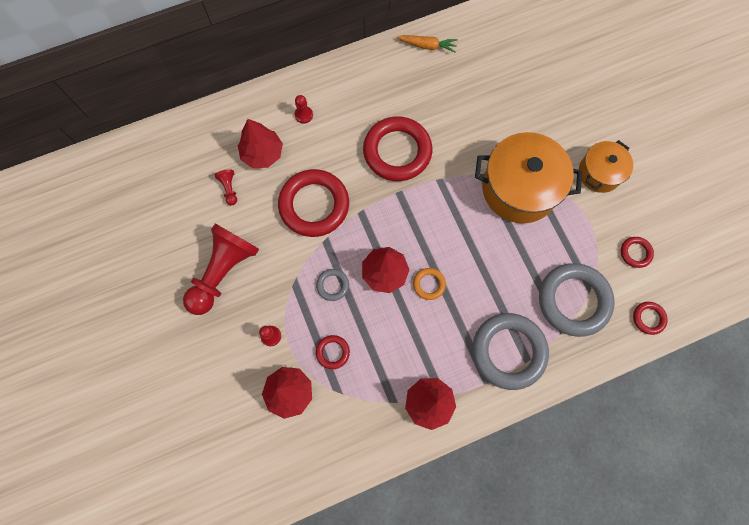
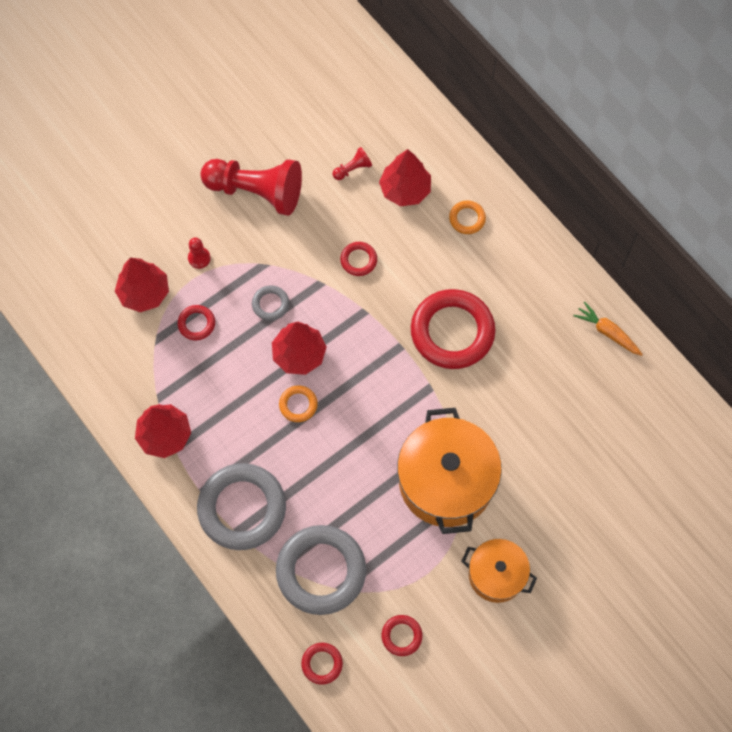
camera: 75 degrees right, 5 degrees down
red ring [278,169,349,237] -> red ring [340,242,377,276], size x0.45
red pawn [295,95,313,124] -> orange ring [449,200,486,234]
orange carrot [397,35,458,53] -> orange carrot turned 135 degrees clockwise [573,301,643,356]

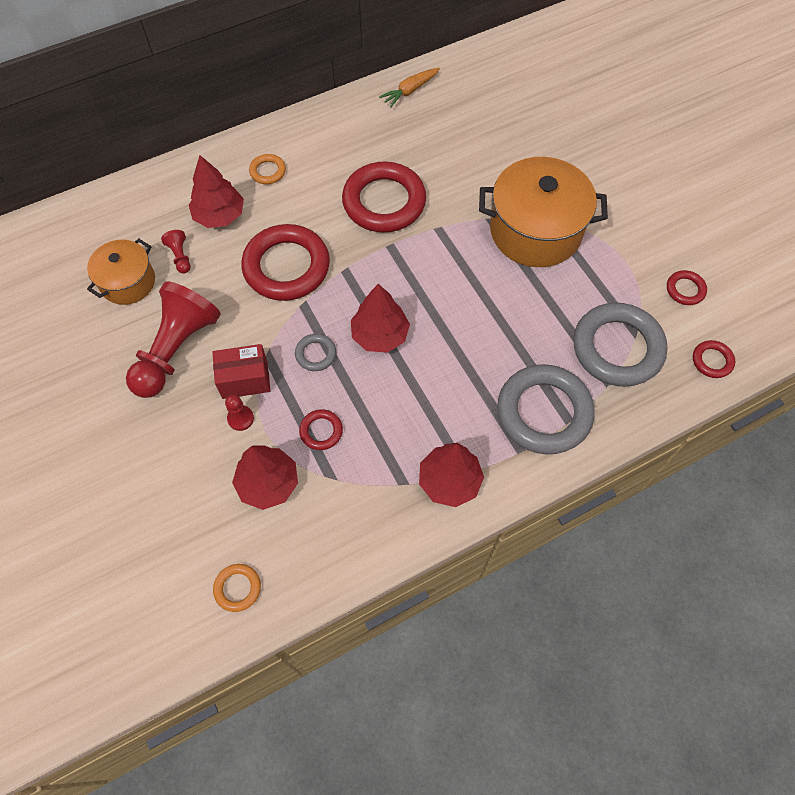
camera: 80 degrees left, 5 degrees down
orange ring [279,385,318,422] -> orange ring moved to [213,564,261,612]
red ring [340,242,377,276] -> red ring [241,224,330,301], size x2.23
orange pot [461,539,537,603] -> orange pot moved to [87,239,155,305]
none -> red box [212,344,271,399]

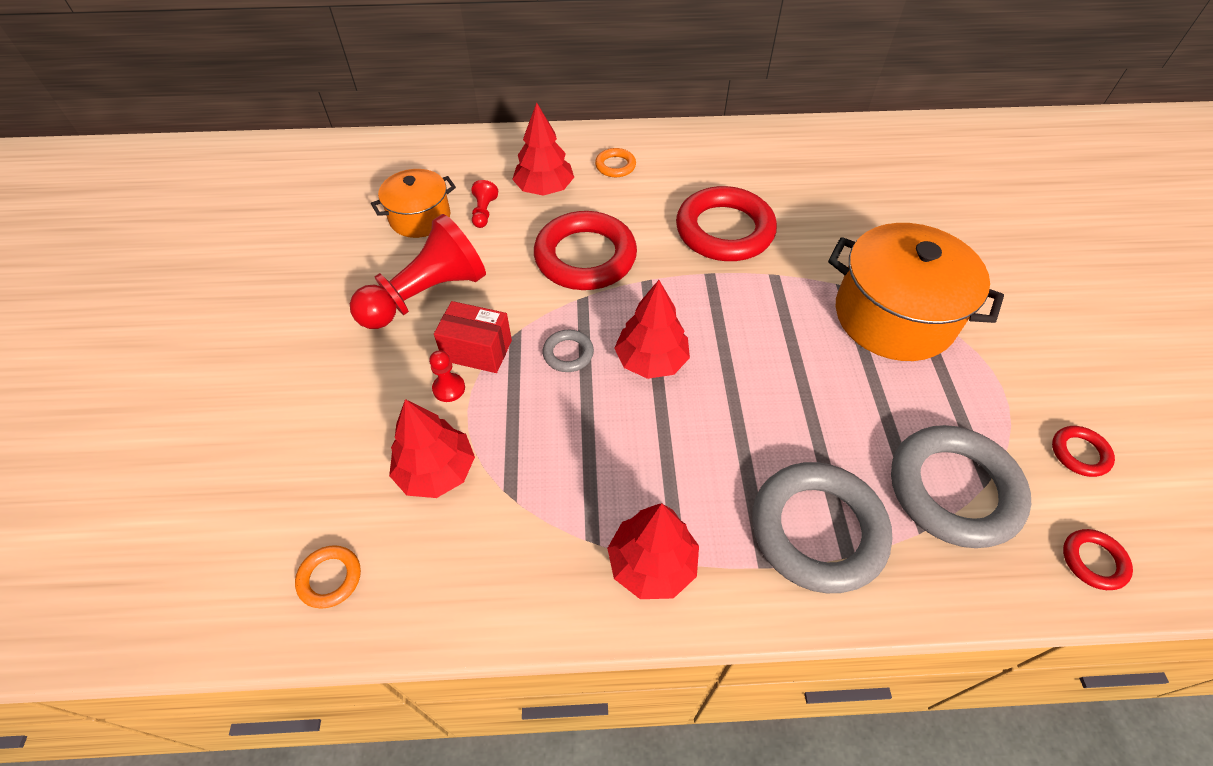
camera: 25 degrees right, 10 degrees down
red ring [299,409,343,450] -> none
orange carrot [379,68,440,107] -> none

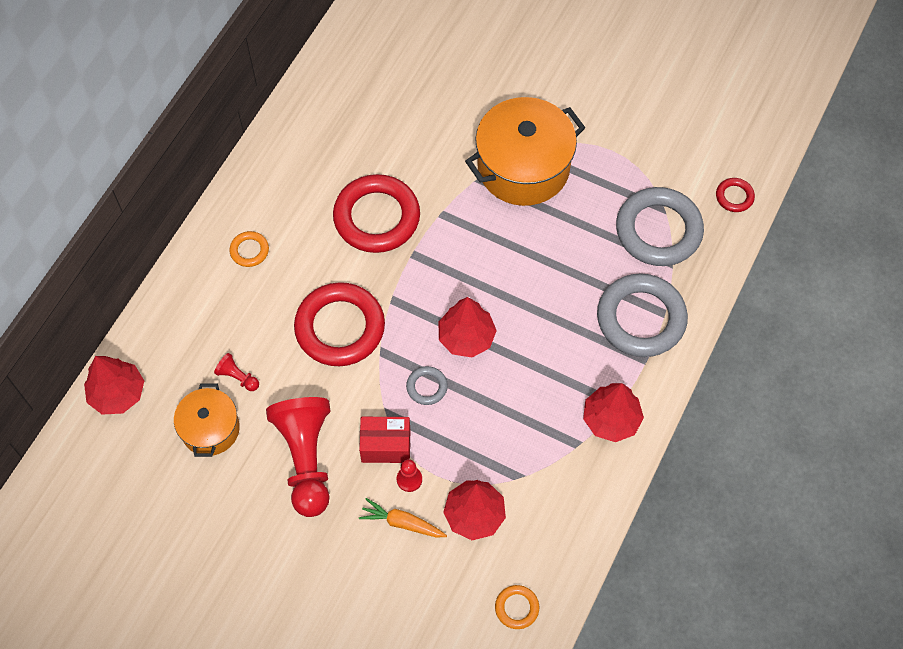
camera: 60 degrees left, 10 degrees up
red box [434,301,512,373] -> red box turned 45 degrees clockwise [359,417,410,463]
red tree [512,103,574,196] -> red tree moved to [84,356,144,415]
red ring [1052,426,1115,477] -> none
none -> orange carrot [359,498,447,537]

